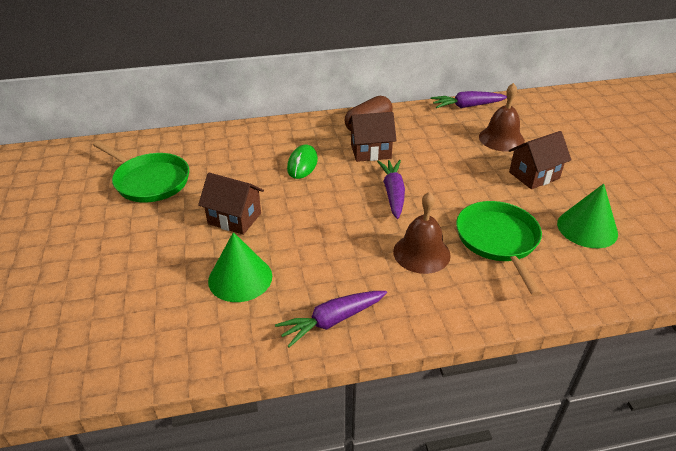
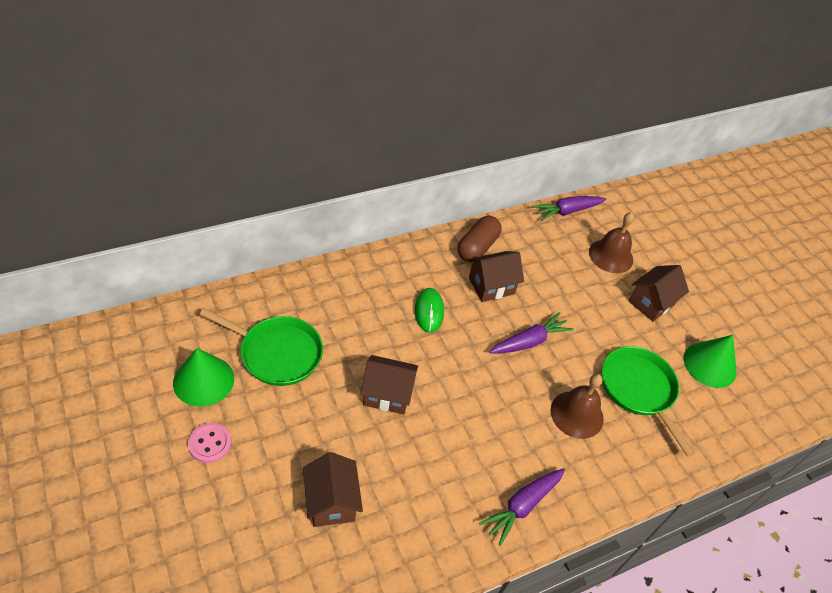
camera: 20 degrees left, 10 degrees up
green cone [208,232,272,302] -> green cone moved to [173,348,234,407]
purple carrot [377,160,405,219] -> purple carrot turned 75 degrees clockwise [489,312,573,354]
none -> pink button [188,423,231,463]
none -> brown house [303,452,363,527]

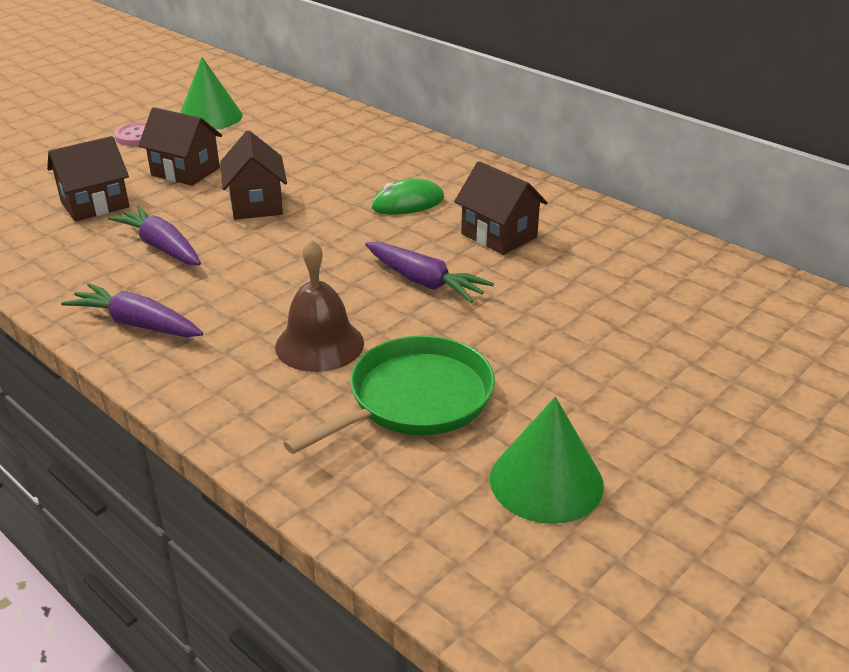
camera: 75 degrees right, 15 degrees down
green pan [200,308,323,386] -> none
brown capsule [457,216,502,262] -> none
purple carrot [532,196,606,221] -> purple carrot moved to [108,206,201,265]
brown bell [589,212,634,273] -> none
brown house [629,265,689,322] -> brown house moved to [138,107,222,186]

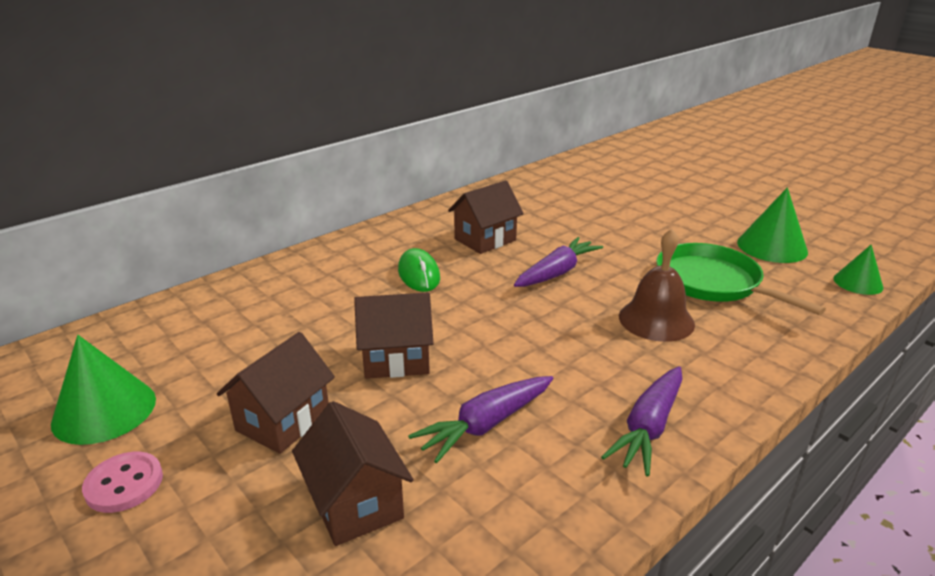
camera: 85 degrees left, 5 degrees down
none -> green cone [833,245,883,295]

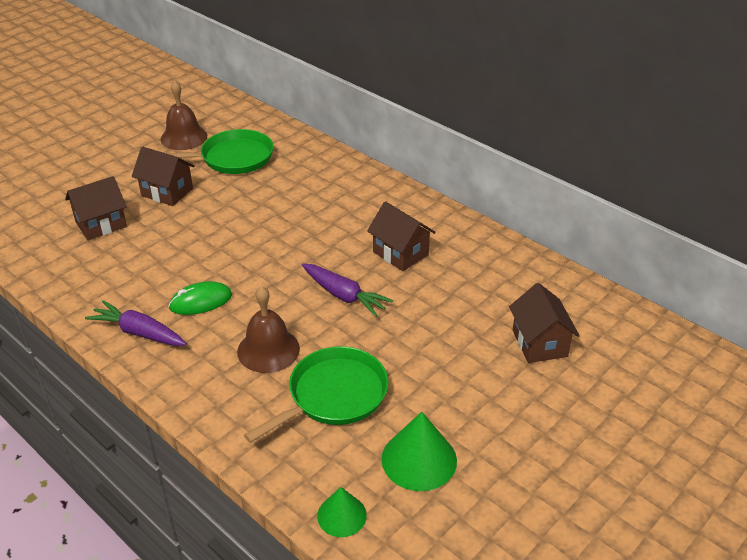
camera: 85 degrees right, 10 degrees up
green cone [51,335,156,445] -> brown bell [161,80,207,150]
pink button [82,452,163,513] -> none
brown house [354,293,434,379] -> brown house moved to [509,283,580,363]
green mouse [398,248,440,292] -> green mouse moved to [168,281,232,315]
purple carrot [408,376,553,463] -> none
none -> green pan [168,129,274,174]

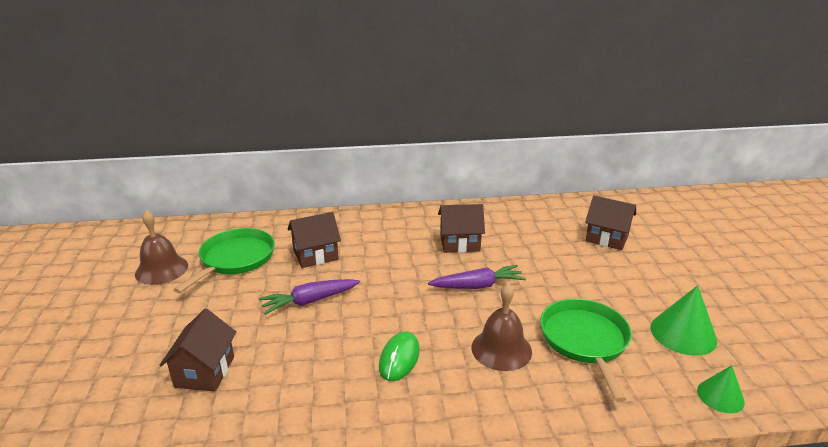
camera: 50 degrees left, 10 degrees down
purple carrot [85,300,187,346] -> purple carrot moved to [259,279,360,315]
brown house [132,147,195,206] -> brown house moved to [288,212,341,268]

